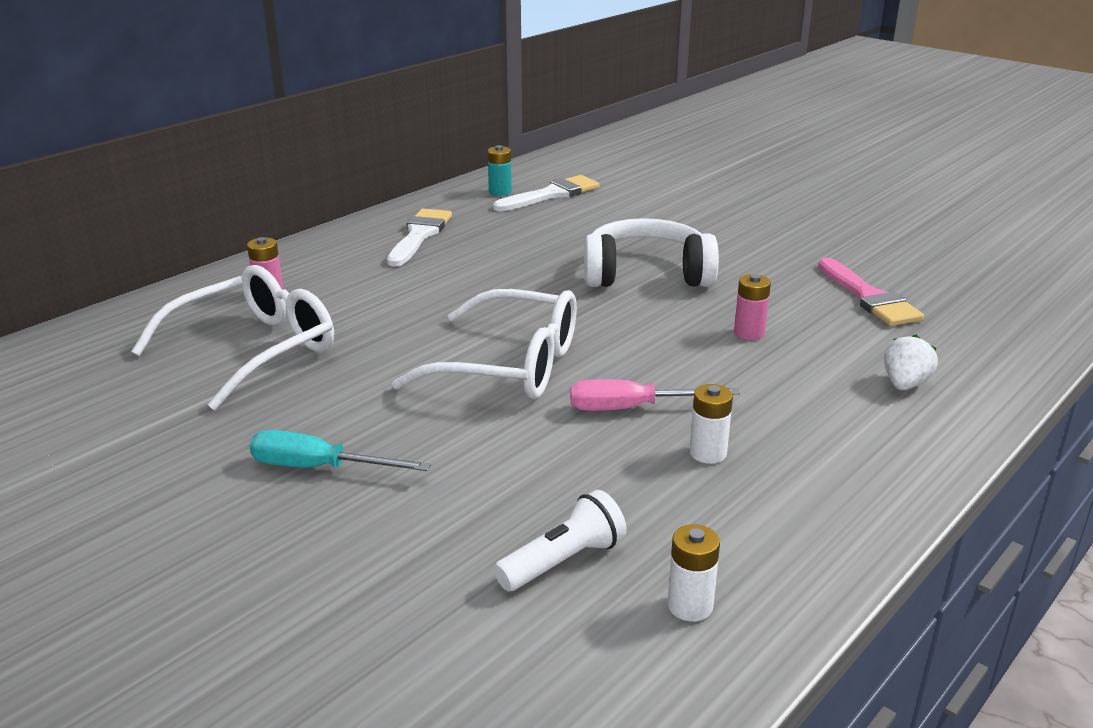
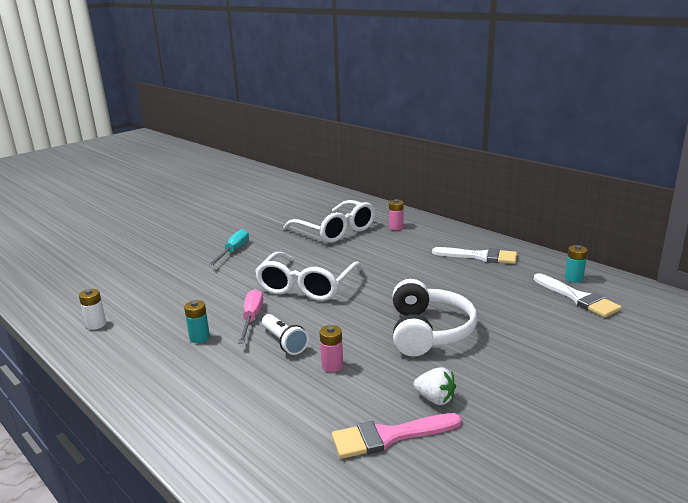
camera: 95 degrees right, 5 degrees down
white flashlight [494,490,627,591] -> white flashlight moved to [262,314,309,355]
white battery [689,384,733,464] -> turquoise battery [184,300,210,343]
white strawberry [884,335,938,390] -> white strawberry moved to [413,367,456,405]

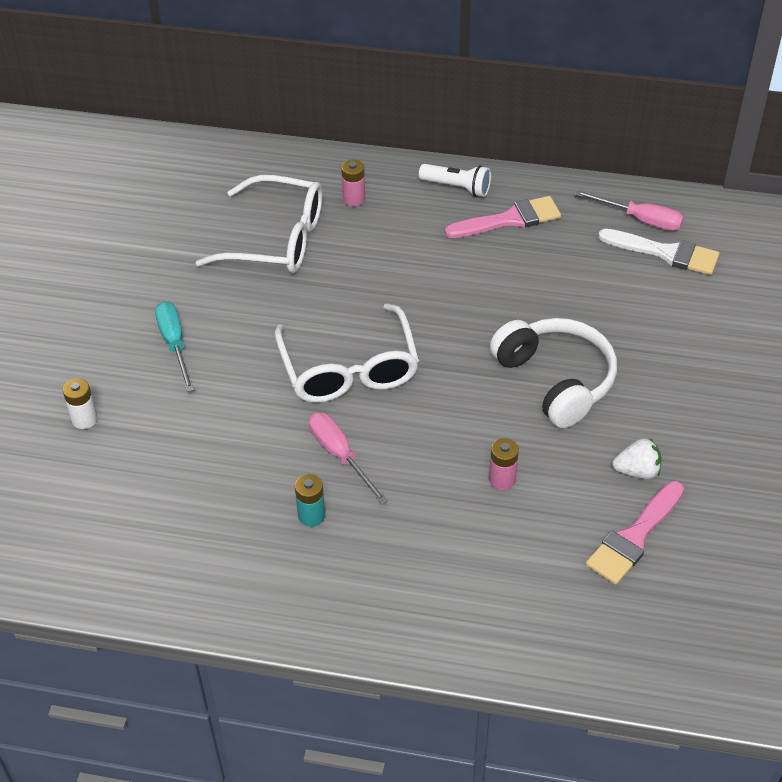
camera: 35 degrees left, 25 degrees up
white battery [79,289,106,330] -> white battery moved to [63,378,98,429]
white flashlight [262,314,309,355] -> white flashlight moved to [419,164,491,197]
white brush [432,247,517,264] -> pink brush [445,196,561,238]
turquoise battery [565,245,588,283] -> pink screwdriver [575,190,684,231]

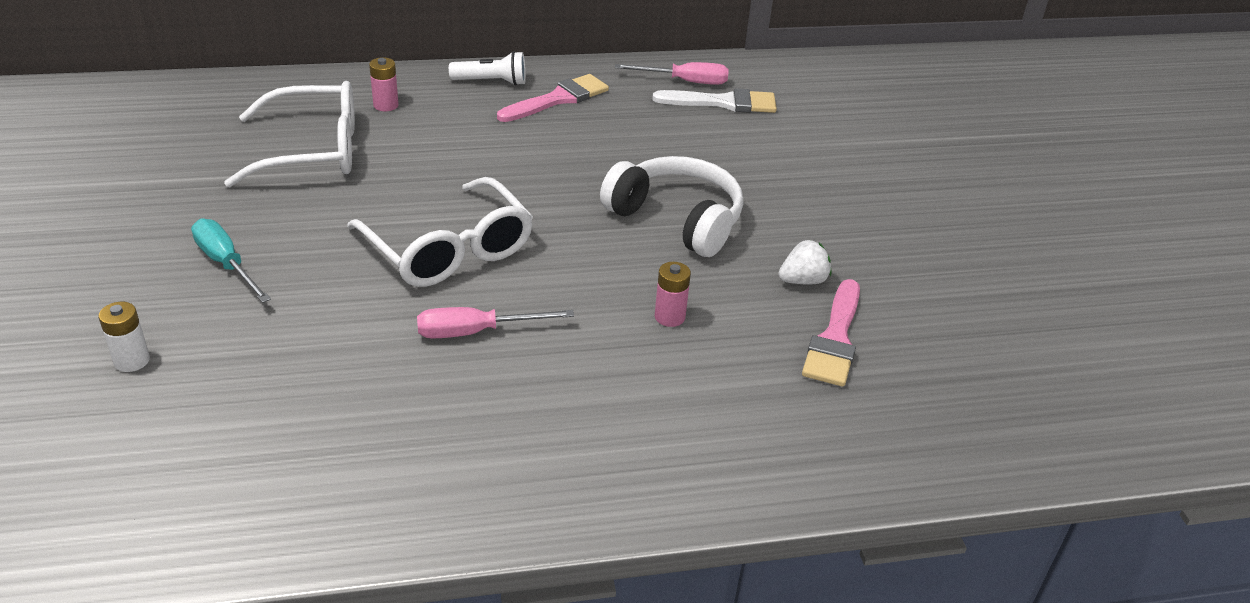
camera: 25 degrees left, 10 degrees down
turquoise battery [295,474,325,527] -> none
pink screwdriver [309,412,388,504] -> pink screwdriver turned 45 degrees counterclockwise [417,307,574,338]

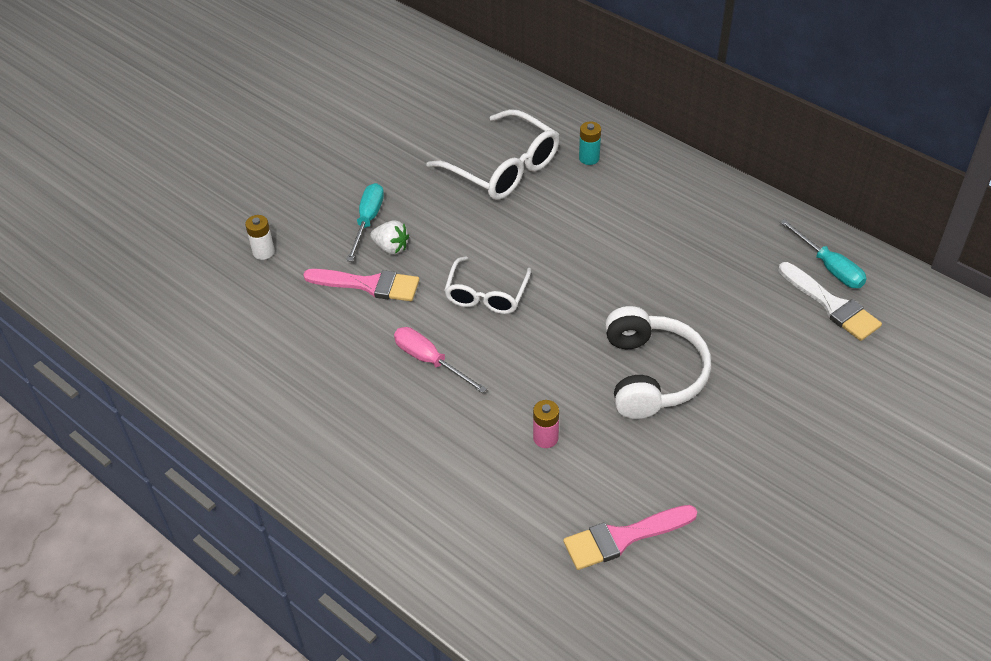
camera: 55 degrees right, 10 degrees up
white glasses [347,177,533,287] -> white glasses [444,256,531,314], size x0.65
pink battery [369,57,399,111] -> turquoise battery [579,122,601,165]
white flashlight [449,51,526,86] -> none
pink brush [497,74,609,122] -> pink brush moved to [303,269,419,301]
pink screwdriver [615,62,729,85] -> turquoise screwdriver [780,219,867,288]
white strawberry [779,240,831,284] -> white strawberry moved to [370,220,409,255]

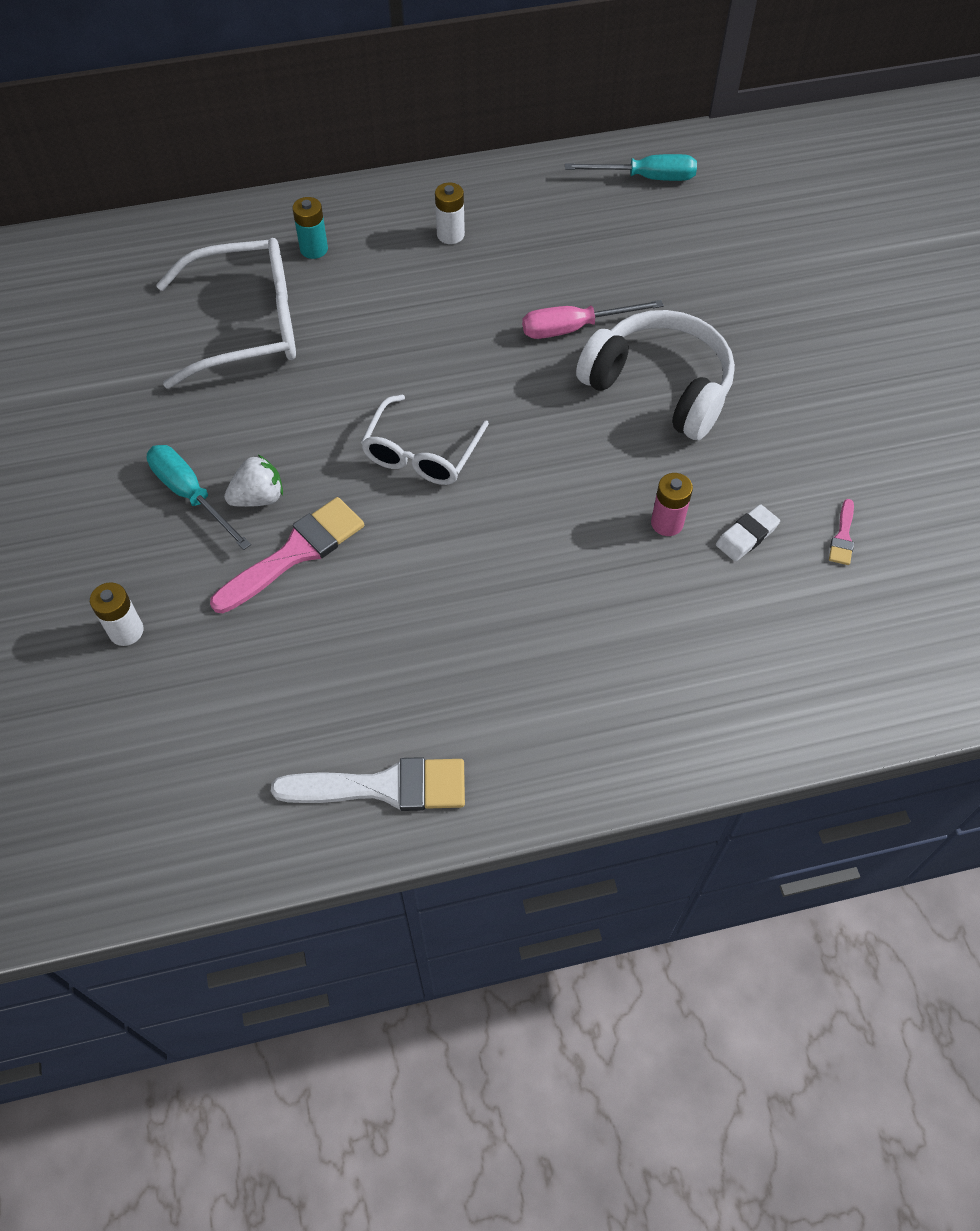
camera: 55 degrees left, 10 degrees up
pink screwdriver [394,327,487,393] -> pink screwdriver moved to [522,300,664,339]
white glasses [444,256,531,314] -> white glasses turned 60 degrees clockwise [361,395,489,485]
pink brush [563,505,697,570] -> pink brush [829,499,854,565], size x0.47
white brush [779,262,882,341] -> white brush moved to [271,757,465,811]
none -> white battery [435,183,465,244]
none -> white eraser [716,504,780,562]

